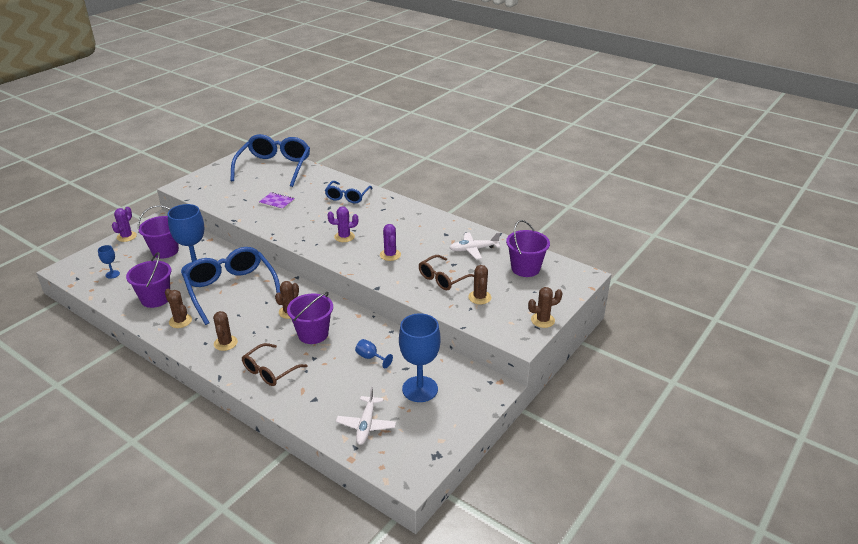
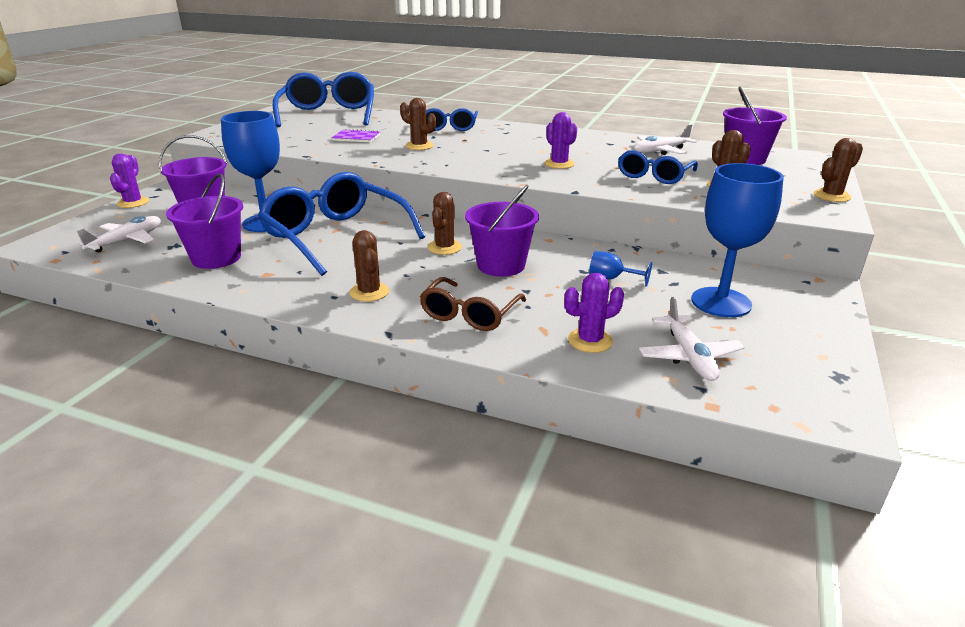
camera: 15 degrees left, 5 degrees down
blue goblet [98,245,120,279] -> white plane [77,216,161,252]
brown cactus [165,289,192,328] -> brown cactus moved to [400,98,436,150]
purple cactus [327,206,358,242] -> purple cactus moved to [564,273,624,353]
brown glasses [419,255,474,290] -> blue glasses [618,150,698,184]

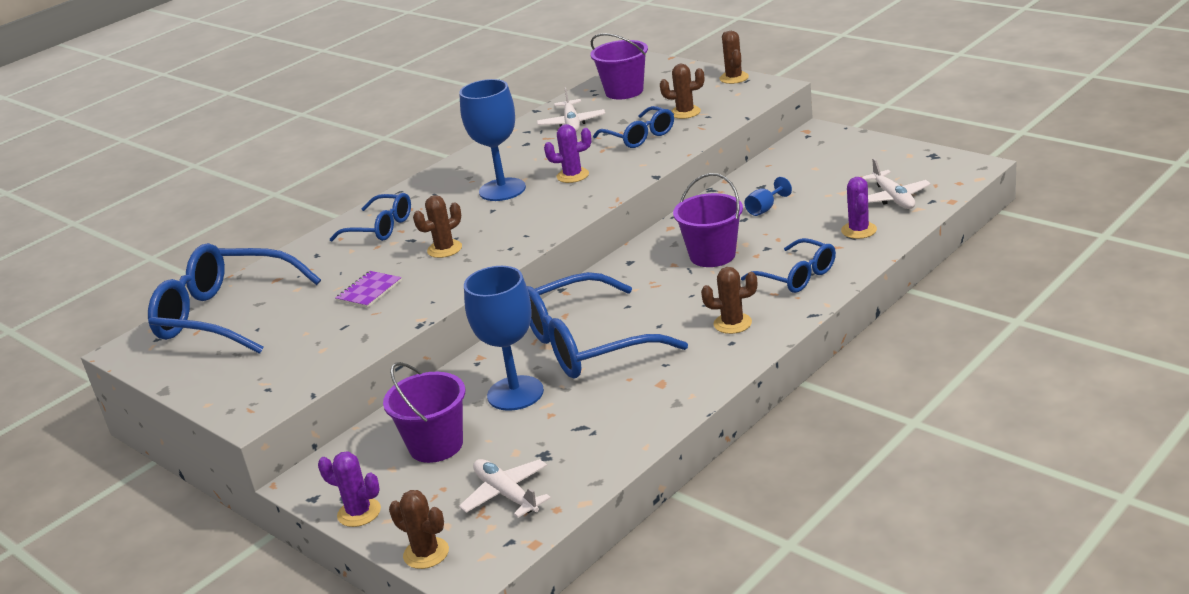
camera: 65 degrees left, 0 degrees up
purple bucket [166,173,243,269] -> none
brown glasses [420,277,526,331] -> blue glasses [741,238,836,293]
brown cactus [428,192,462,255] -> brown cactus moved to [389,490,449,569]
white plane [639,297,745,381] -> white plane turned 60 degrees clockwise [861,158,931,209]
blue goblet [691,163,784,317] -> blue goblet moved to [459,79,526,201]

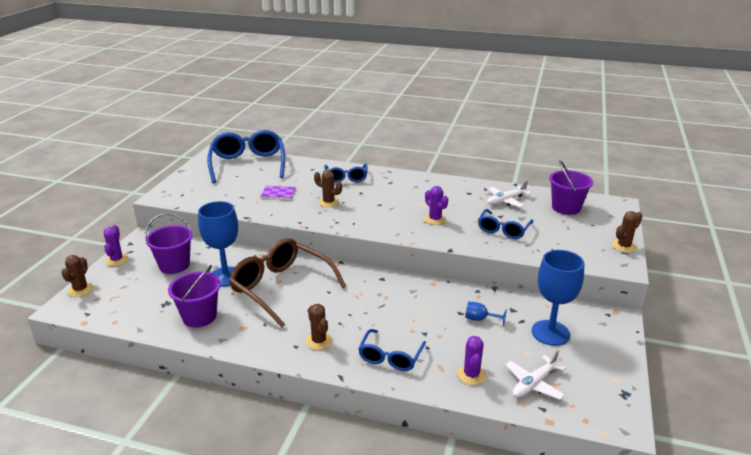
camera: 60 degrees right, 0 degrees up
blue goblet [459,79,526,201] -> blue goblet moved to [532,250,584,346]
white plane [459,459,551,518] -> none
blue glasses [527,272,688,378] -> brown glasses [229,238,346,328]
brown cactus [660,64,704,119] -> none
purple bucket [673,173,743,267] -> purple bucket moved to [168,265,220,327]
purple cactus [841,177,877,239] -> purple cactus turned 60 degrees counterclockwise [457,336,486,385]

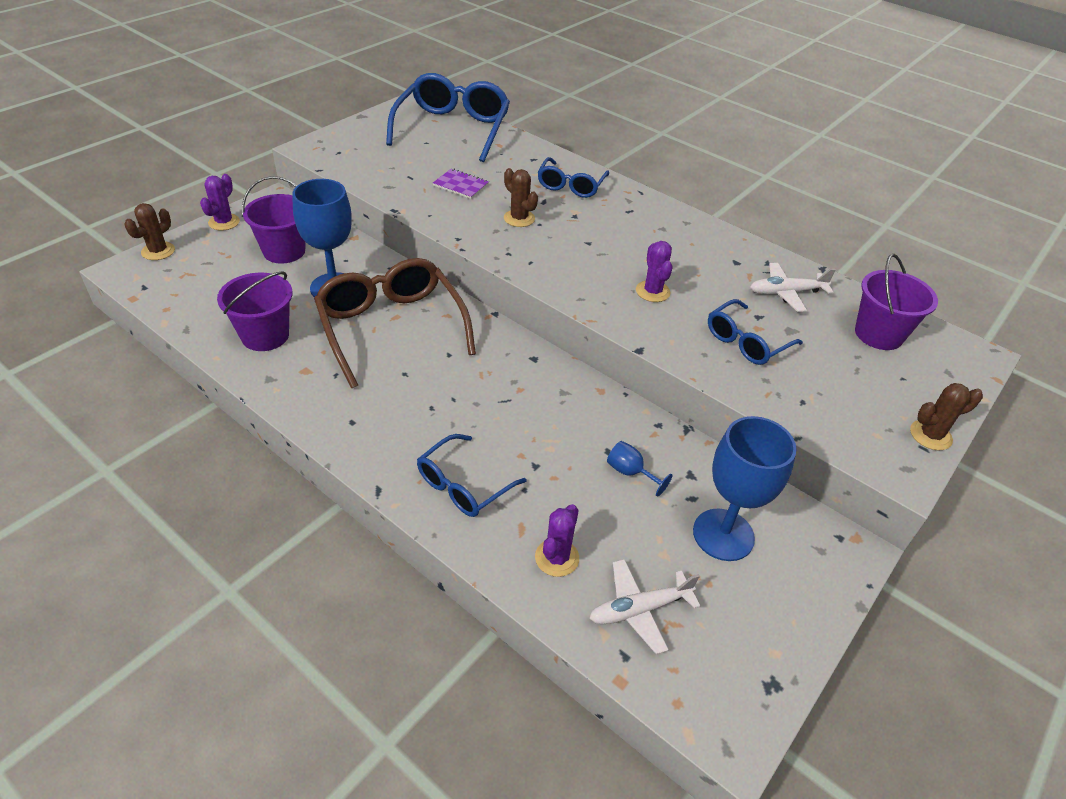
camera: 20 degrees right, 15 degrees up
brown cactus [306,304,332,350] -> none

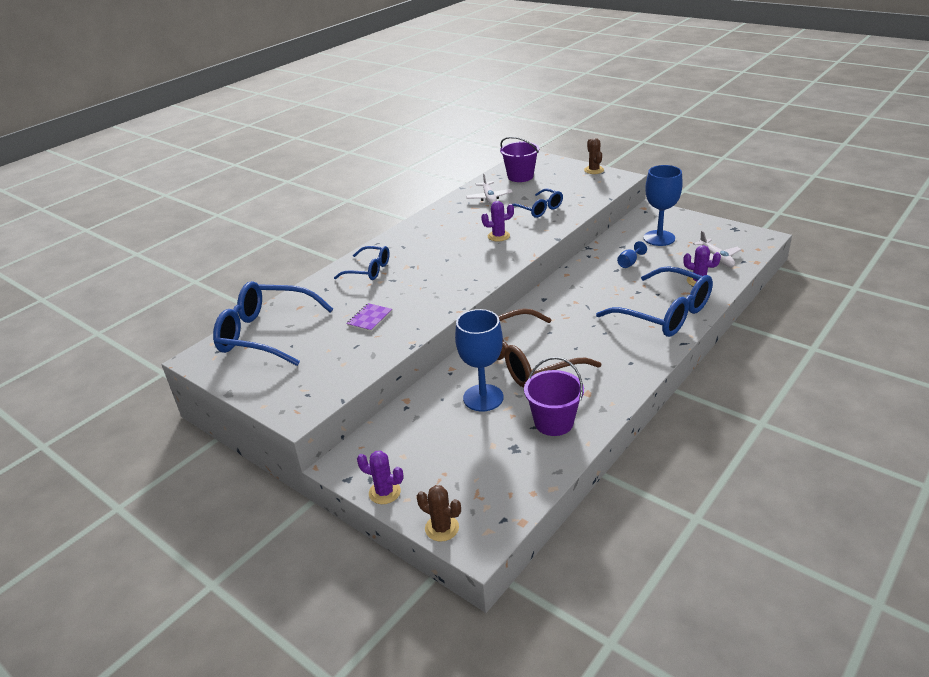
camera: 85 degrees left, 10 degrees down
purple bucket [242,176,306,264] -> none
blue glasses [417,434,526,517] -> blue glasses [596,266,713,337], size x1.79
brown cactus [504,168,538,227] -> none

